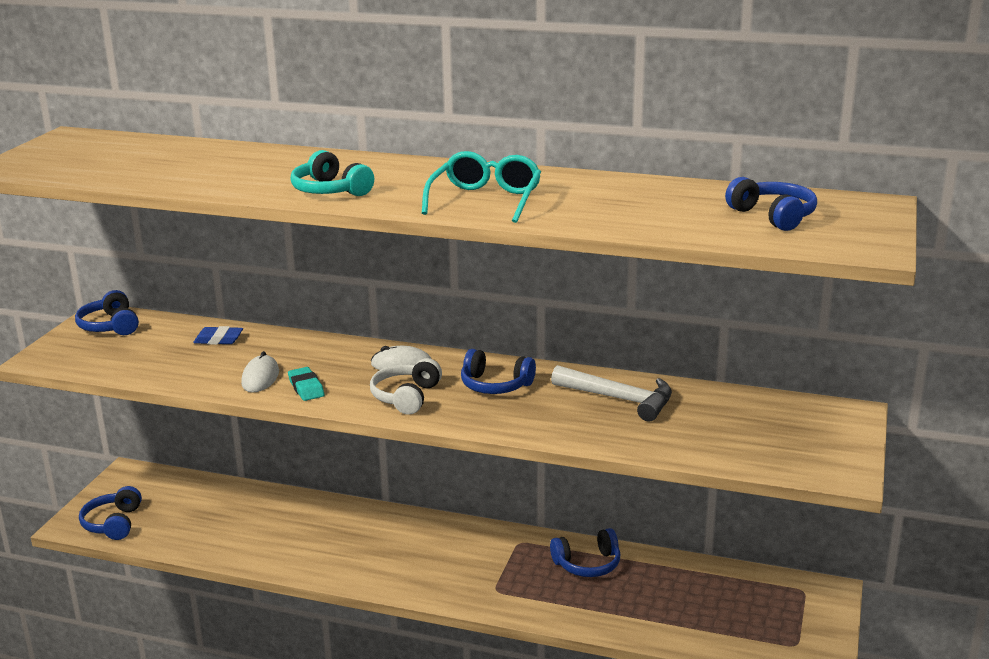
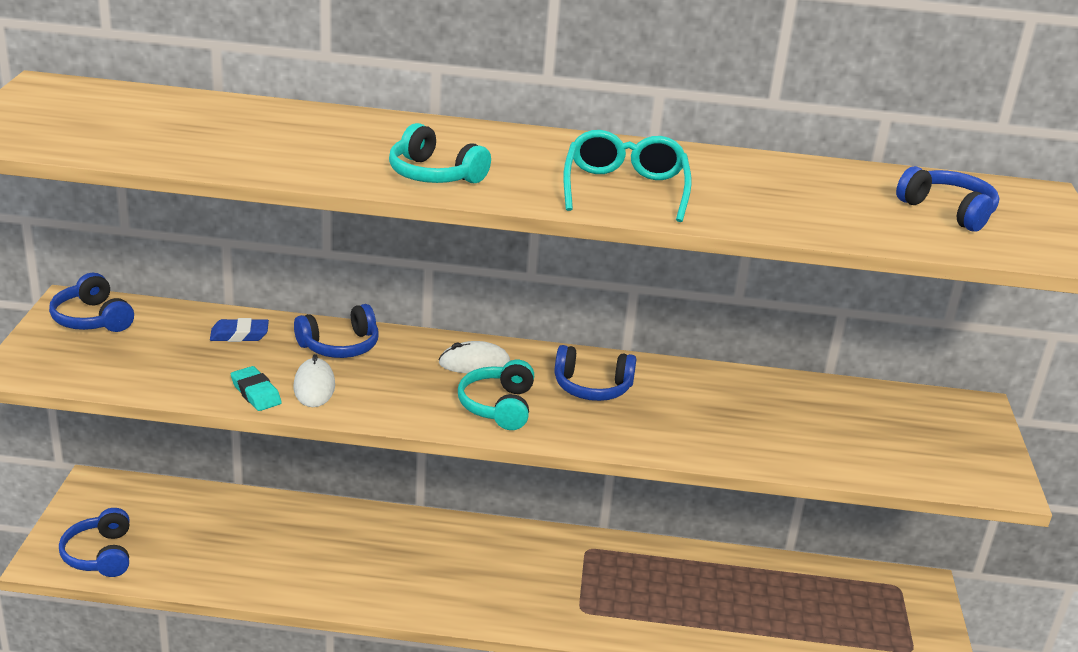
camera: 15 degrees left, 5 degrees up
turquoise eraser [288,367,324,401] -> turquoise eraser moved to [231,366,282,411]
white headphones [370,358,442,415] -> turquoise headphones [458,360,534,430]
blue headphones [550,528,620,577] -> blue headphones moved to [294,304,379,358]
white hammer [551,365,672,422] -> none

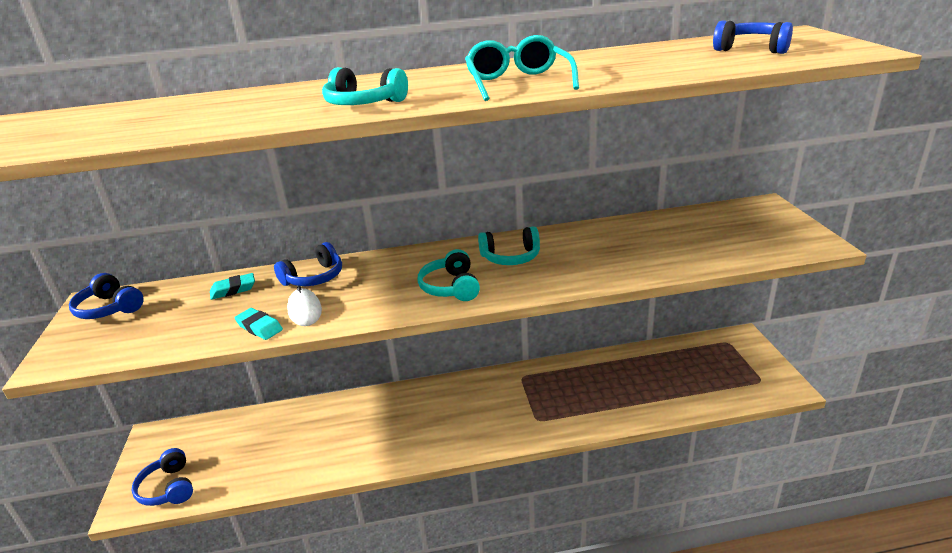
camera: 10 degrees left, 0 degrees up
blue eraser [210,318,269,342] -> turquoise eraser [210,273,255,300]
white mouse [438,341,510,373] -> none
blue headphones [554,345,636,401] -> turquoise headphones [478,226,540,265]

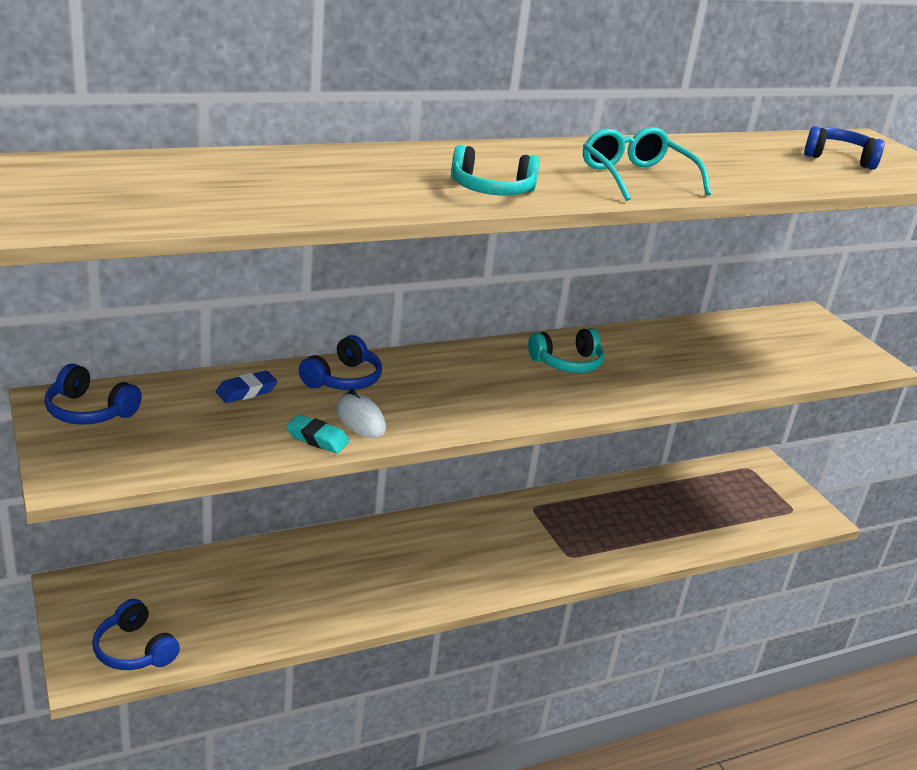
camera: 20 degrees left, 0 degrees up
turquoise eraser [210,273,255,300] -> blue eraser [216,371,277,403]
turquoise headphones [417,249,480,301] -> none

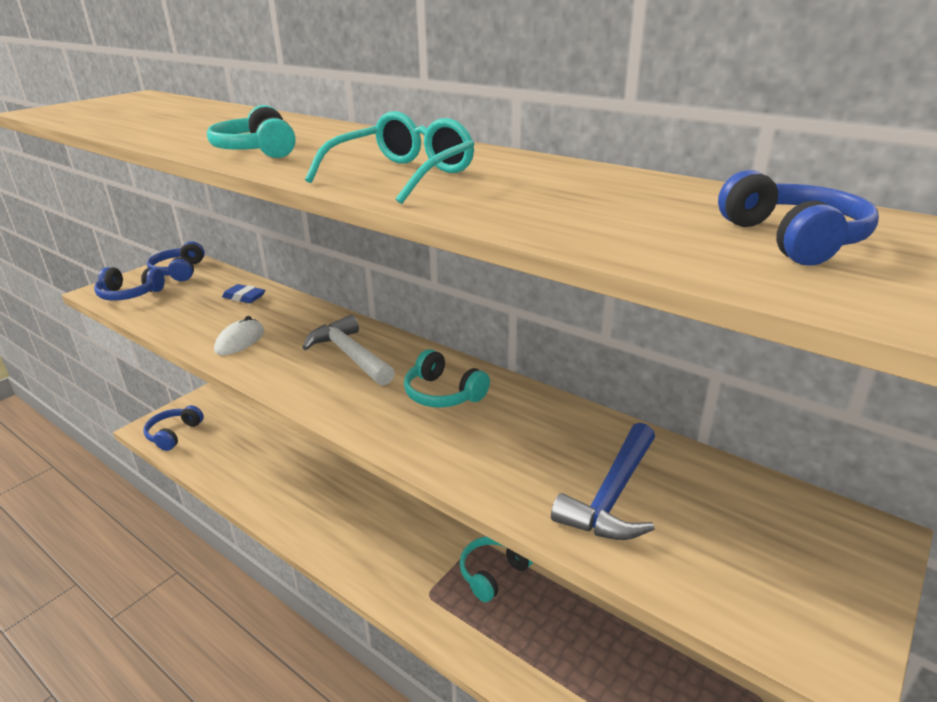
camera: 65 degrees right, 0 degrees up
turquoise eraser [286,415,350,453] -> none
blue headphones [299,335,382,390] -> blue headphones moved to [94,267,165,301]
none -> white hammer [302,315,395,386]
none -> turquoise headphones [460,536,533,602]
none -> blue hammer [551,423,655,540]

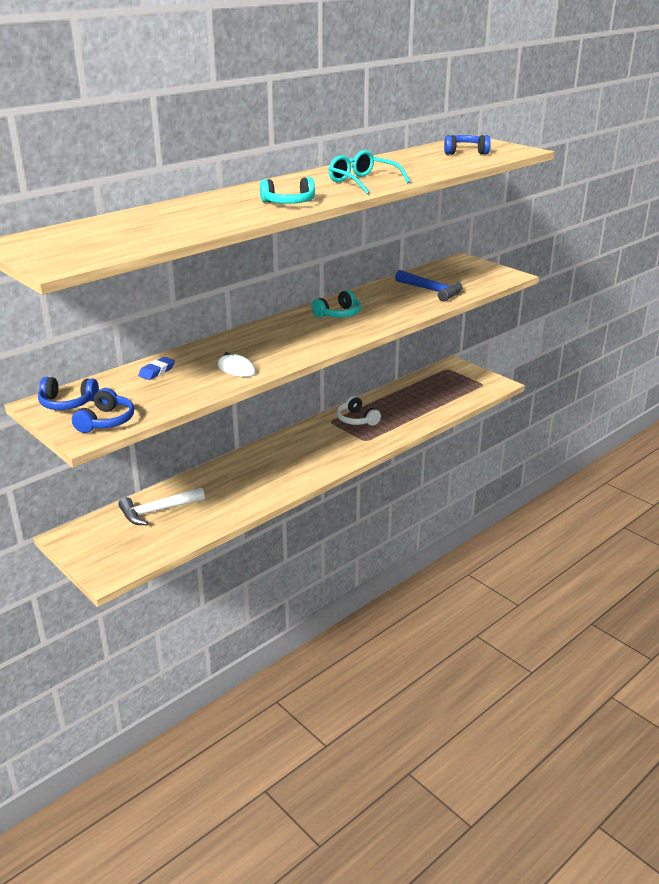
camera: 80 degrees left, 0 degrees up
blue headphones [144,405,204,451] -> none
white hammer [302,315,395,386] -> white hammer moved to [118,487,205,525]
turquoise headphones [460,536,533,602] -> white headphones [337,396,381,426]

